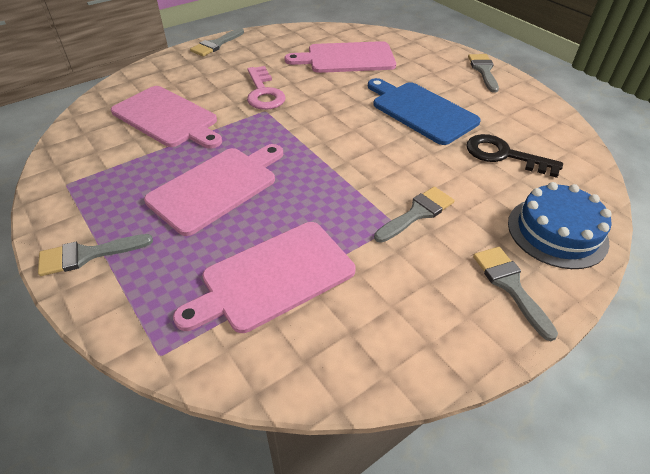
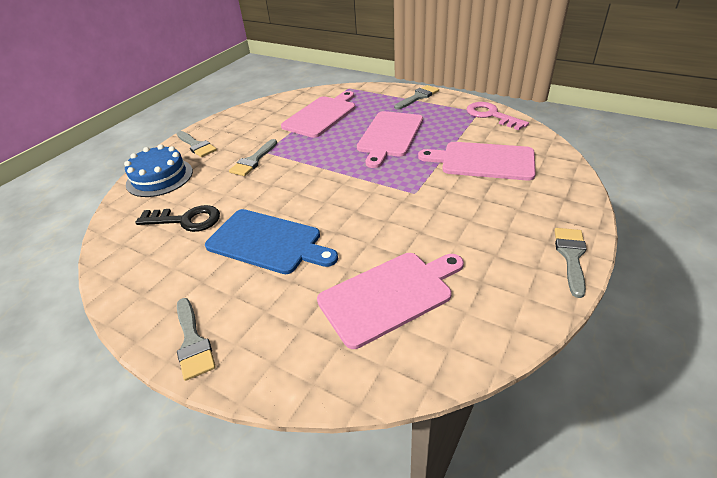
camera: 160 degrees right, 5 degrees down
pink key [247,66,286,110] -> pink key moved to [467,102,529,131]

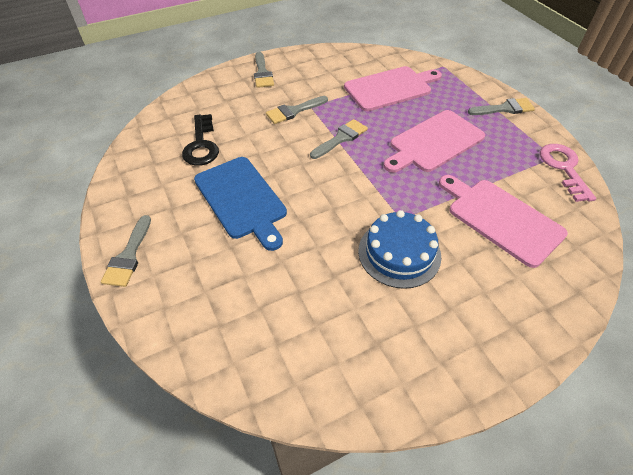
camera: 30 degrees right, 10 degrees up
blue cake [124,144,193,197] -> blue cake moved to [358,210,441,289]
black key [135,205,220,232] -> black key turned 45 degrees clockwise [182,114,219,166]
pink cutting board [317,253,464,349] -> none
grey brush [554,228,587,298] -> grey brush moved to [310,119,368,159]

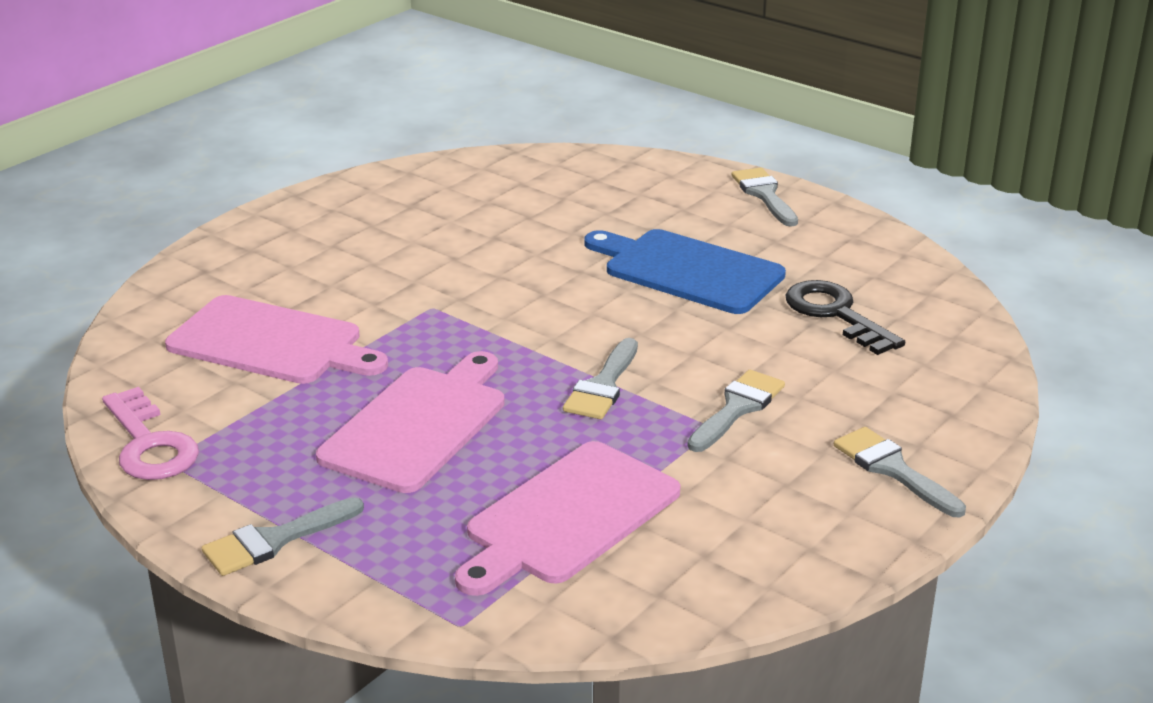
camera: 155 degrees right, 20 degrees down
blue cake [358,210,441,289] -> none

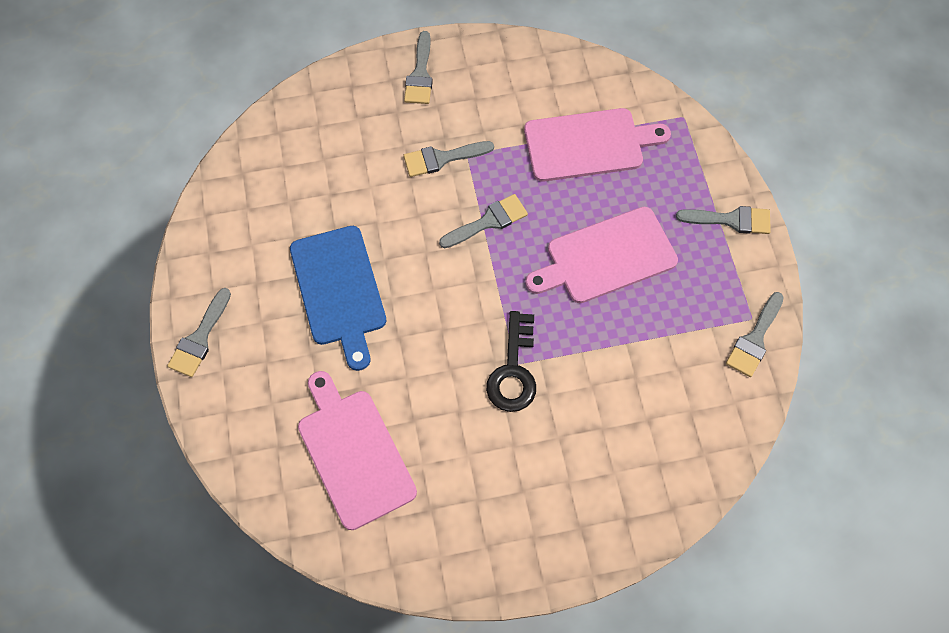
camera: 140 degrees left, 35 degrees up
pink key [102,387,199,480] -> grey brush [726,292,784,377]
pink cutting board [165,295,388,384] -> pink cutting board moved to [298,371,417,530]
black key [786,280,905,355] -> black key moved to [486,311,536,412]

